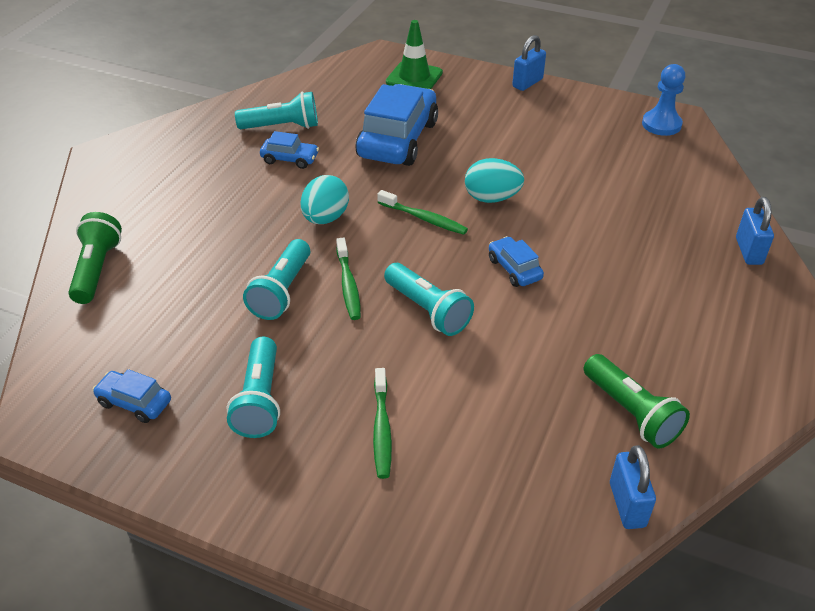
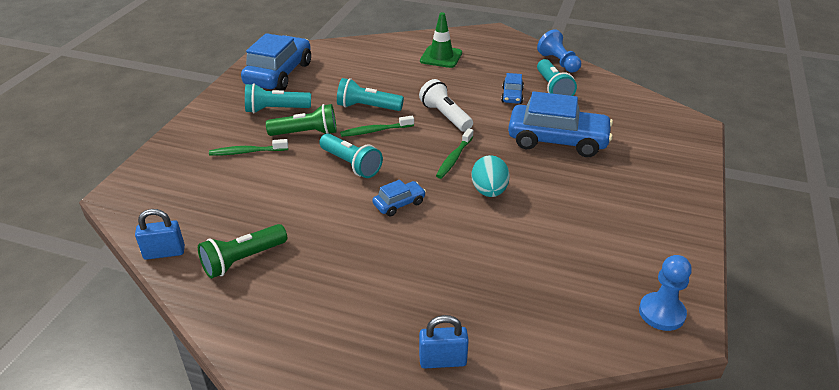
camera: 85 degrees right, 5 degrees down
green flashlight [69,212,122,304] -> green flashlight moved to [266,104,337,136]
blue car [92,369,171,423] -> blue car [241,33,311,91], size x2.13
turquoise egg [301,175,349,224] -> white flashlight [419,79,473,132]
turquoise flashlight [384,263,474,336] -> turquoise flashlight turned 90 degrees counterclockwise [319,133,383,178]
green traffic cone [386,20,443,89] -> green traffic cone moved to [420,12,462,68]
blue padlock [512,35,546,91] -> none
none -> blue pawn [537,29,581,72]

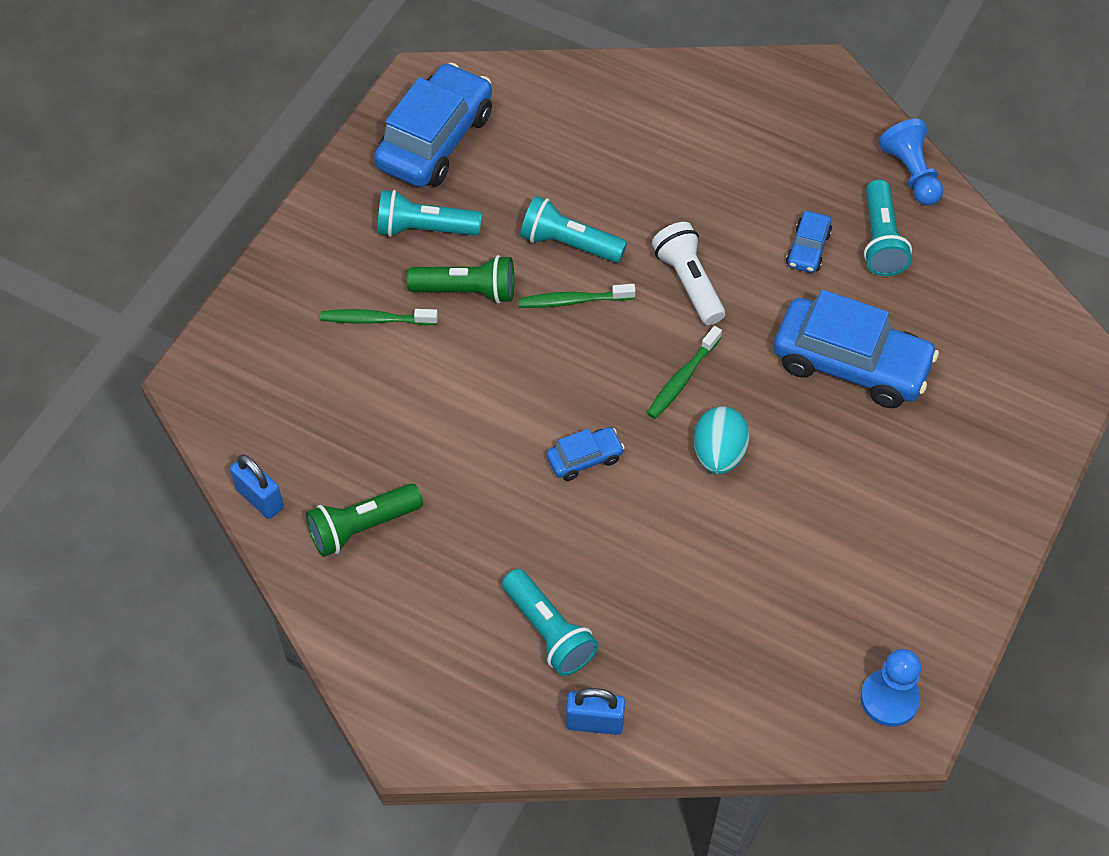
camera: 10 degrees right, 20 degrees up
blue padlock [135,209,185,260] -> blue padlock turned 45 degrees clockwise [230,454,284,519]
turquoise flashlight [319,133,383,178] -> turquoise flashlight moved to [502,569,599,676]
green traffic cone [420,12,462,68] -> none

